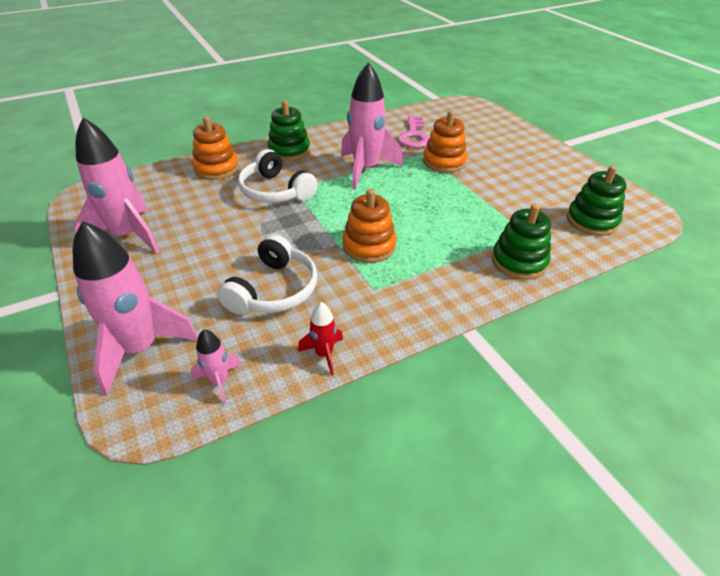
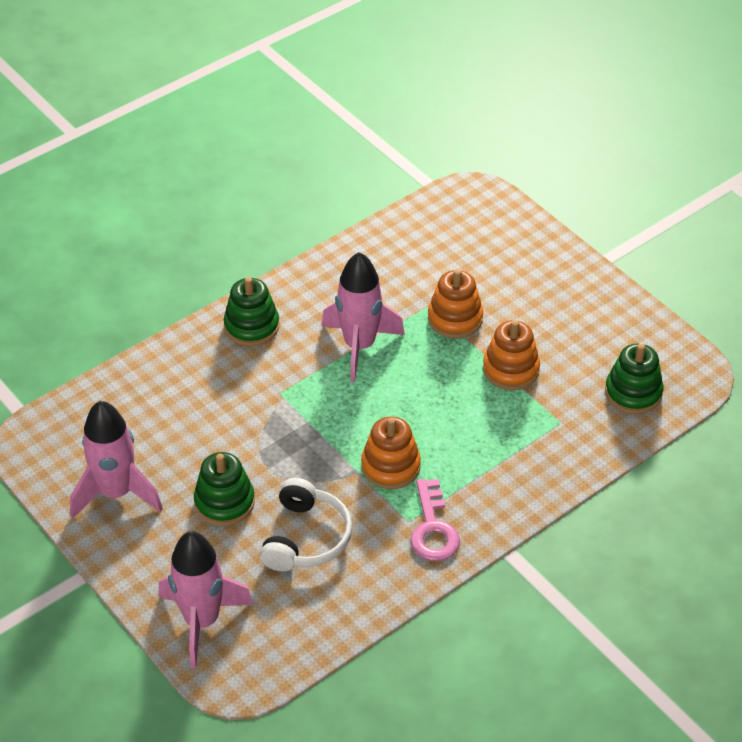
camera: 10 degrees left, 5 degrees up
pink rocket [191,329,242,404] -> none
orange stacking toy [192,116,239,180] -> orange stacking toy moved to [483,320,540,390]
white headphones [238,149,318,203] -> none
red rocket [298,302,343,375] -> none
pink key [398,115,430,148] -> pink key moved to [410,479,460,561]
green stacking toy [492,204,551,280] -> green stacking toy moved to [194,452,255,526]

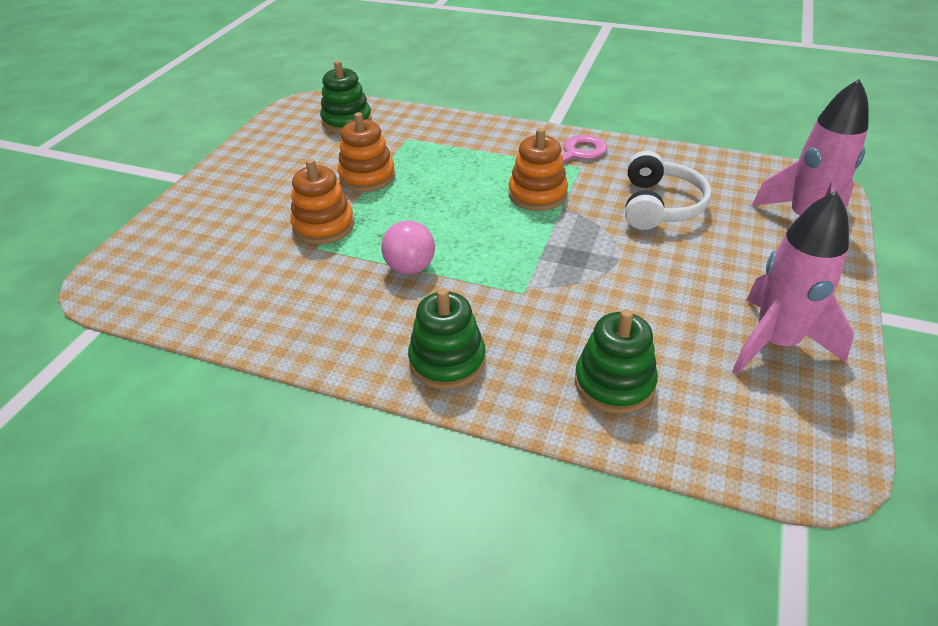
camera: 120 degrees left, 5 degrees down
green stacking toy [194,452,255,526] -> green stacking toy moved to [575,309,658,414]
white headphones [260,478,352,571] -> white headphones turned 120 degrees clockwise [625,151,712,230]
pink rocket [322,252,405,382] -> pink ball [381,220,435,274]

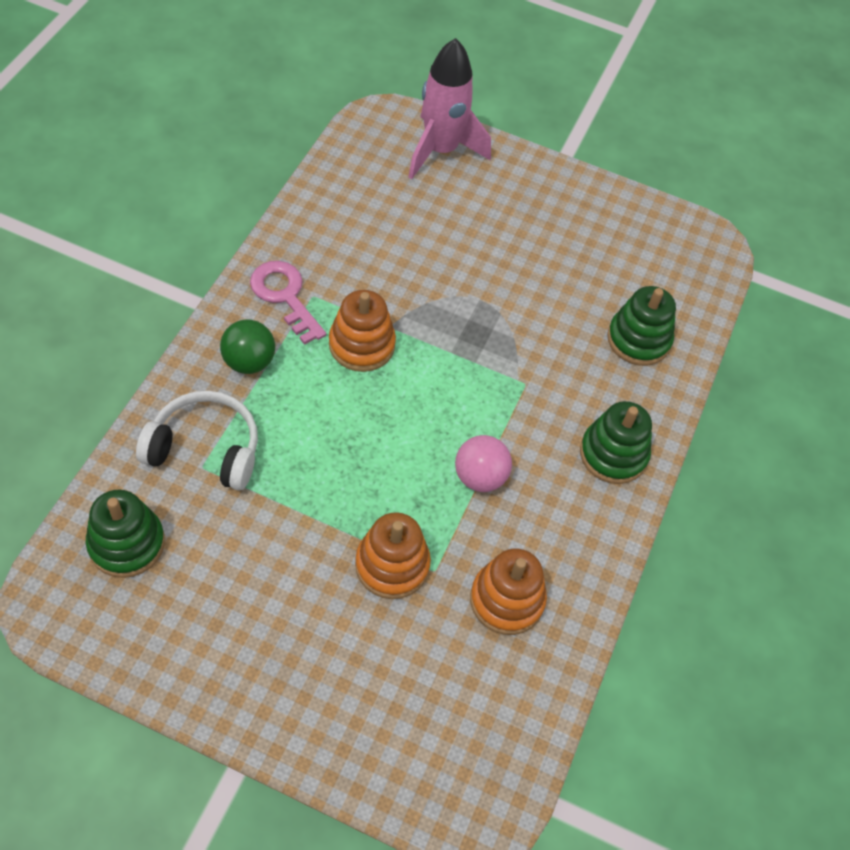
camera: 95 degrees left, 15 degrees up
orange stacking toy [338,112,395,192] -> orange stacking toy moved to [470,549,547,635]
white headphones [625,151,712,230] -> white headphones moved to [136,391,258,491]
pink rocket [732,191,854,375] -> none
none -> green ball [220,319,275,374]

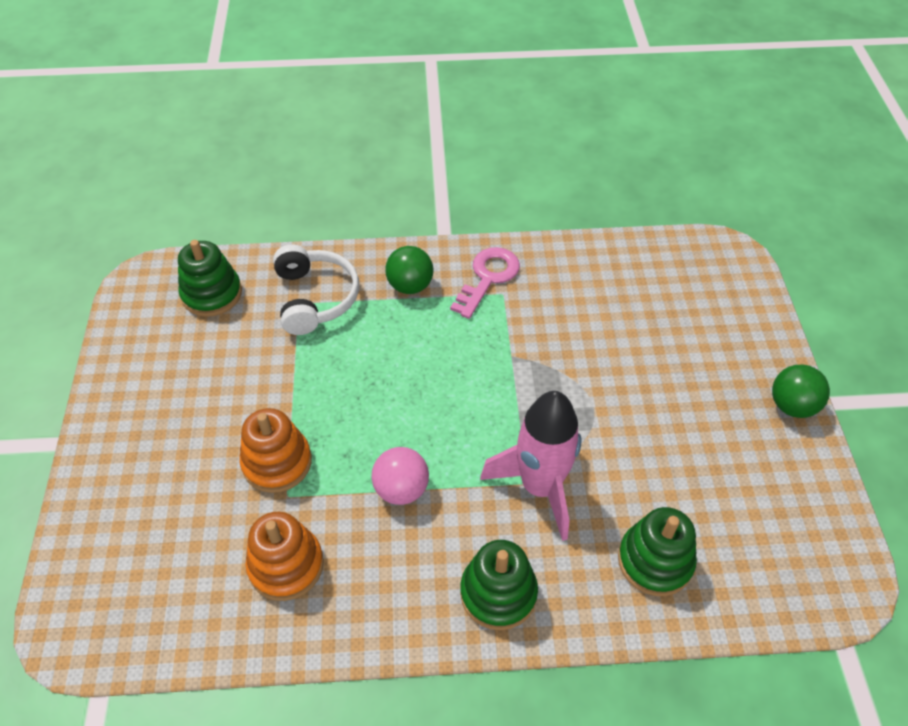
camera: 70 degrees right, 5 degrees down
orange stacking toy [329,290,396,372] -> none
pink rocket [408,38,491,179] -> pink rocket moved to [480,391,581,541]
none -> green ball [772,364,830,418]

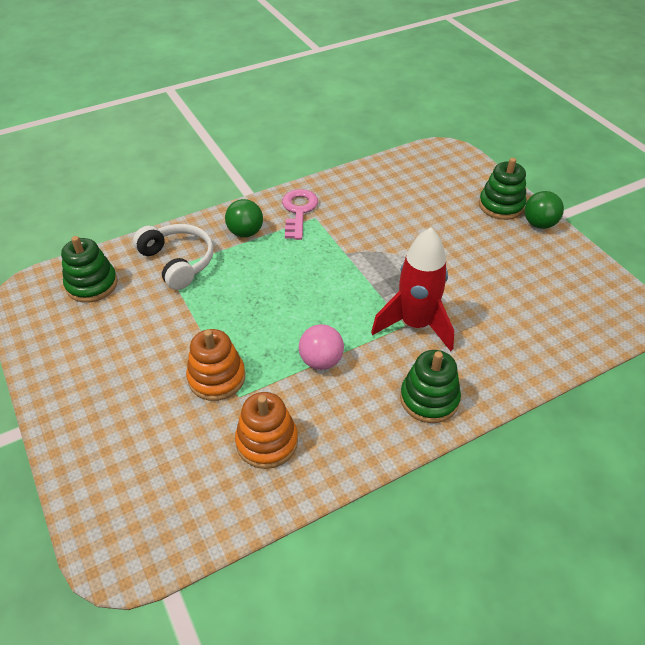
camera: 25 degrees left, 5 degrees down
pink rocket [480,391,581,541] -> red rocket [371,227,454,351]
green stacking toy [618,507,697,596] -> green stacking toy moved to [479,158,526,220]

